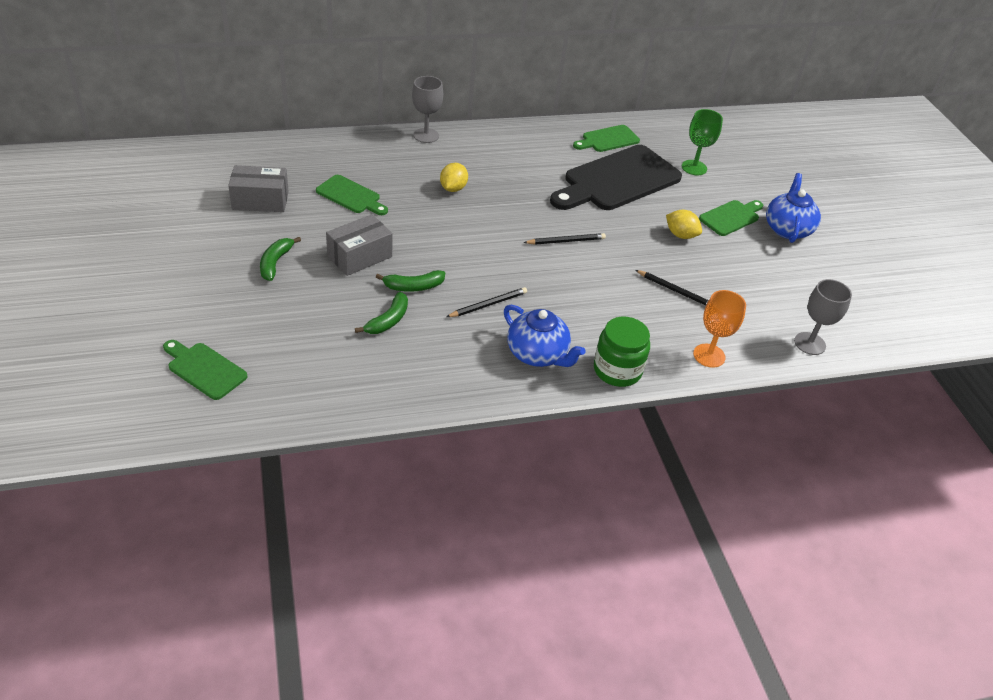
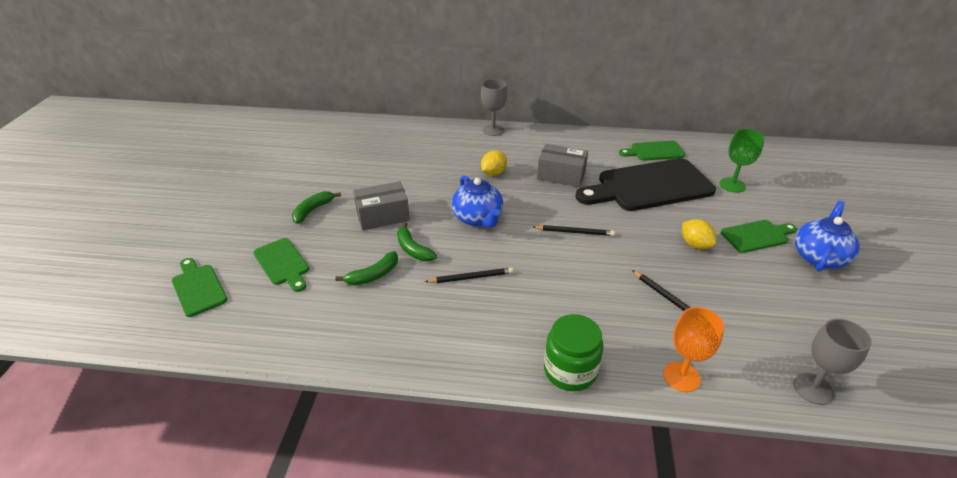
camera: 25 degrees right, 5 degrees down
grey box [228,165,289,212] -> grey box moved to [537,144,588,187]
green cutting board [316,175,388,215] -> green cutting board moved to [253,238,309,292]
green banana [376,270,445,292] -> green banana turned 45 degrees clockwise [397,222,437,261]
blue teapot [504,305,586,367] -> blue teapot moved to [451,176,503,228]

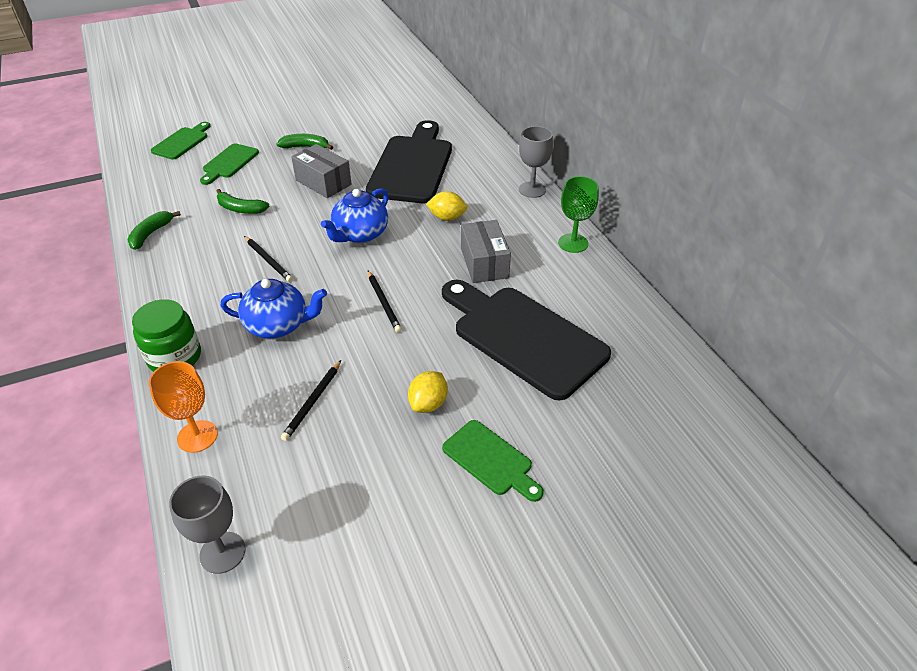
camera: 60 degrees right, 5 degrees up
green banana [397,222,437,261] -> green banana moved to [127,211,181,250]
green cutting board [619,141,685,161] -> none
green goblet [720,129,765,193] -> green goblet moved to [558,176,599,253]
blue teapot [795,201,860,272] -> blue teapot moved to [221,279,327,338]
none -> black cutting board [366,120,452,203]

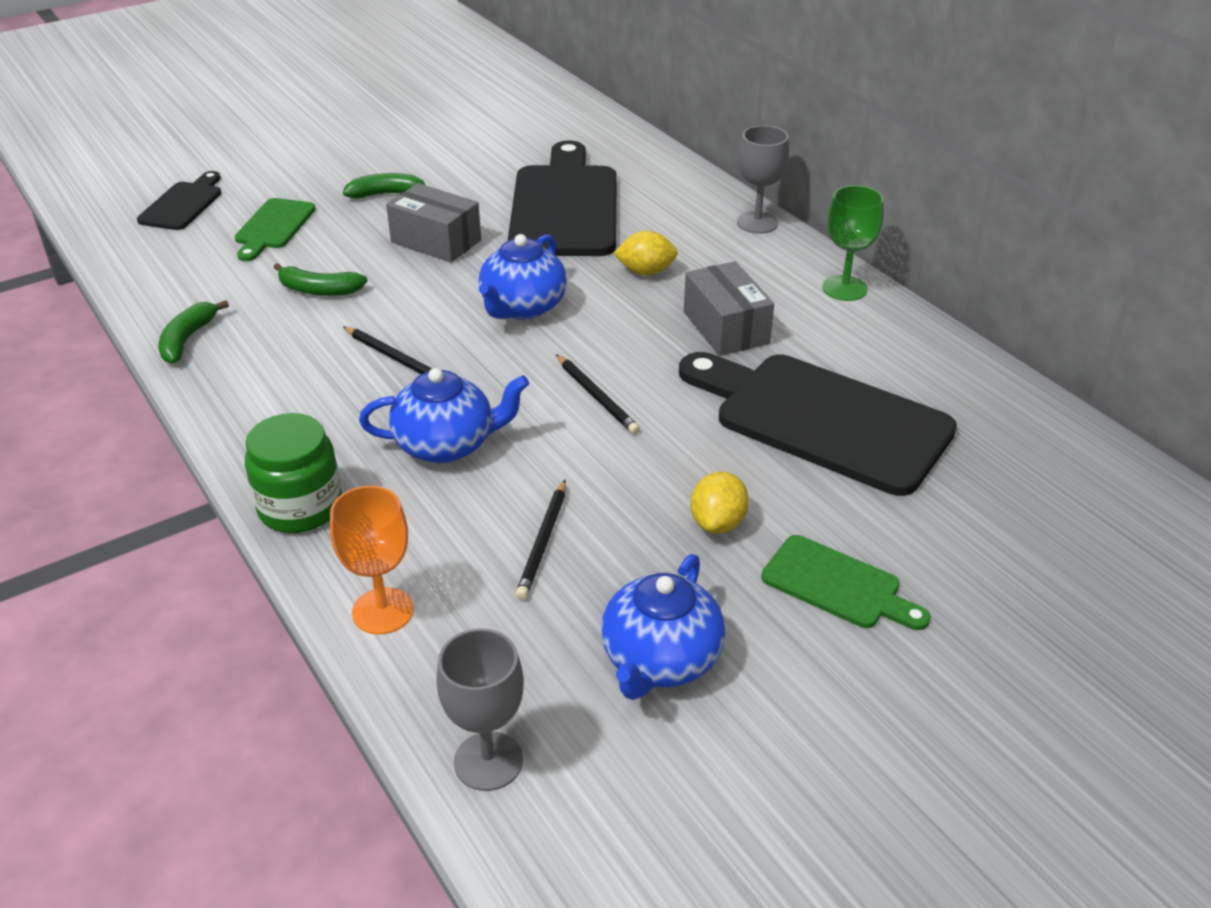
camera: 10 degrees left, 5 degrees down
green cutting board [151,122,210,160] -> black cutting board [137,171,221,230]
none -> blue teapot [601,554,725,700]

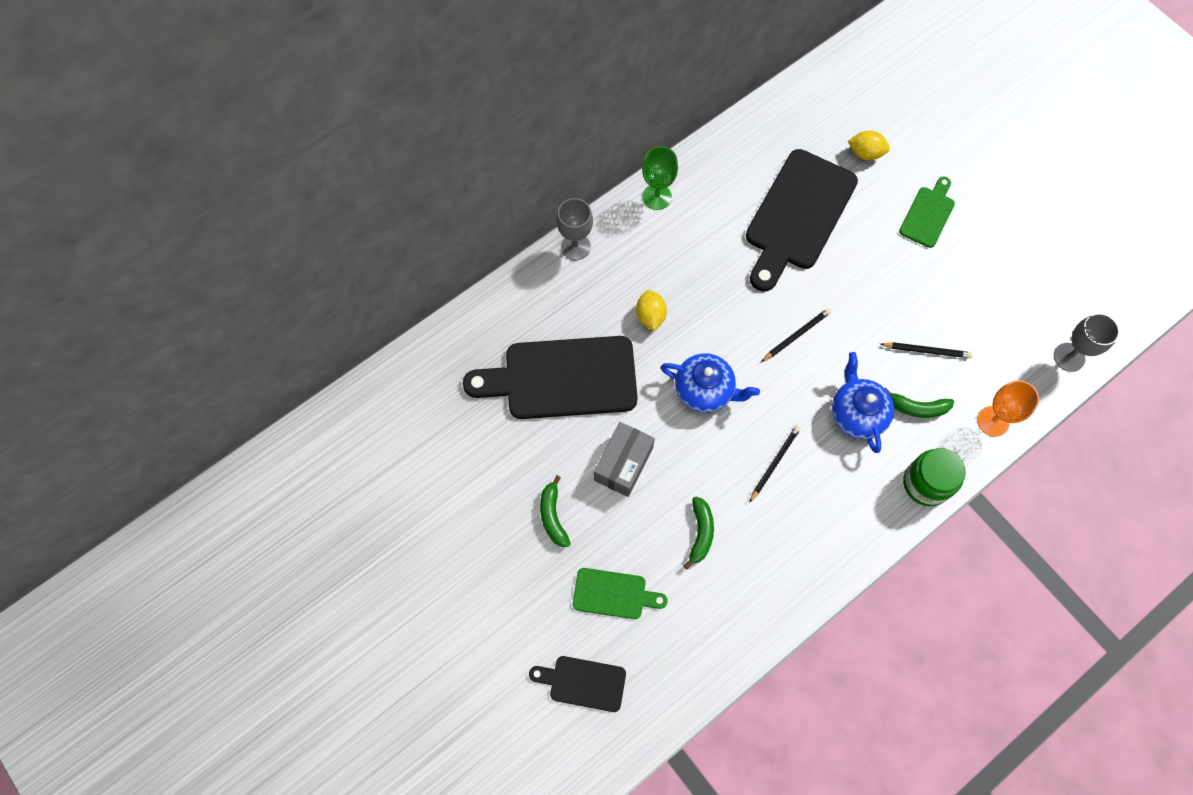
camera: 95 degrees left, 30 degrees up
green banana [158,300,229,364] -> green banana moved to [885,387,954,418]
blue teapot [601,554,725,700] -> none
grey box [684,261,774,356] -> none
yellow lemon [691,471,749,534] -> yellow lemon moved to [848,130,890,160]

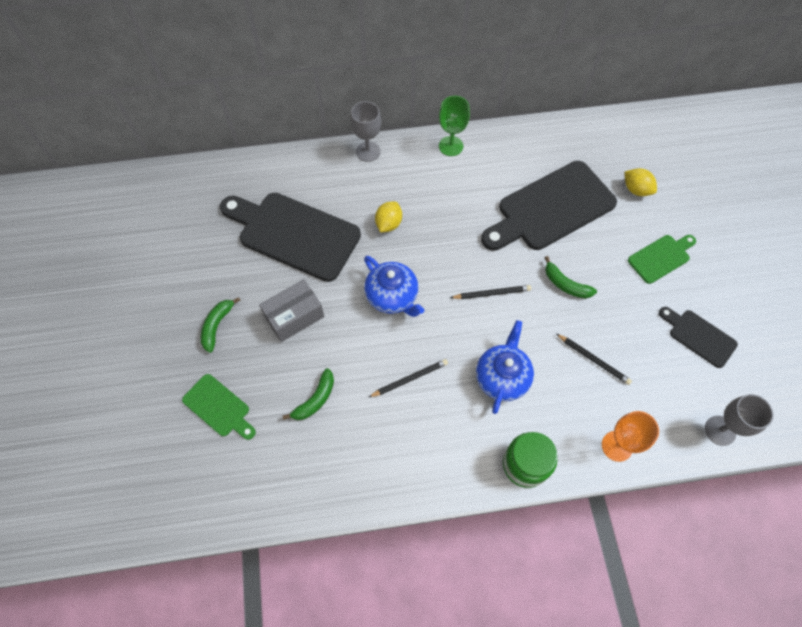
camera: 30 degrees right, 5 degrees down
black cutting board [529,656,626,712] -> black cutting board moved to [659,307,738,368]
green banana [885,387,954,418] -> green banana moved to [545,256,597,298]

